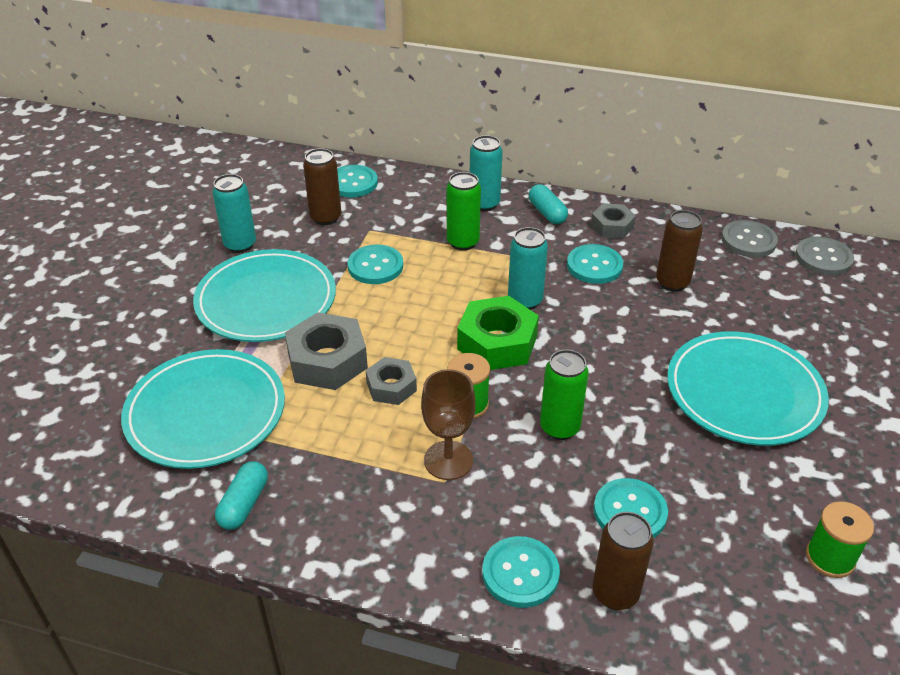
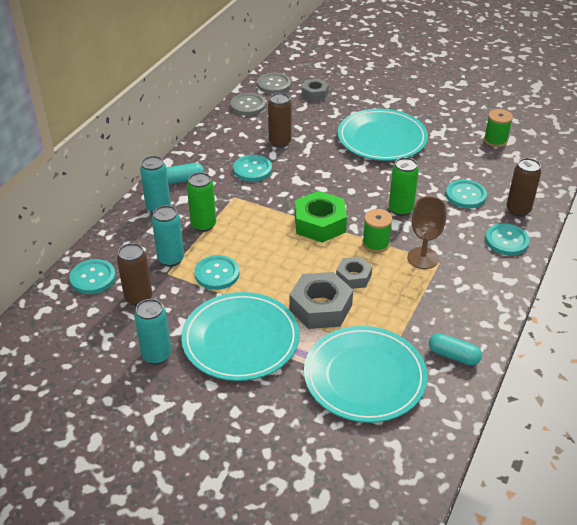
camera: 80 degrees left, 0 degrees up
turquoise can [508,227,548,310] -> turquoise can moved to [152,205,184,267]
grey nut [591,203,636,239] -> grey nut moved to [302,78,329,101]

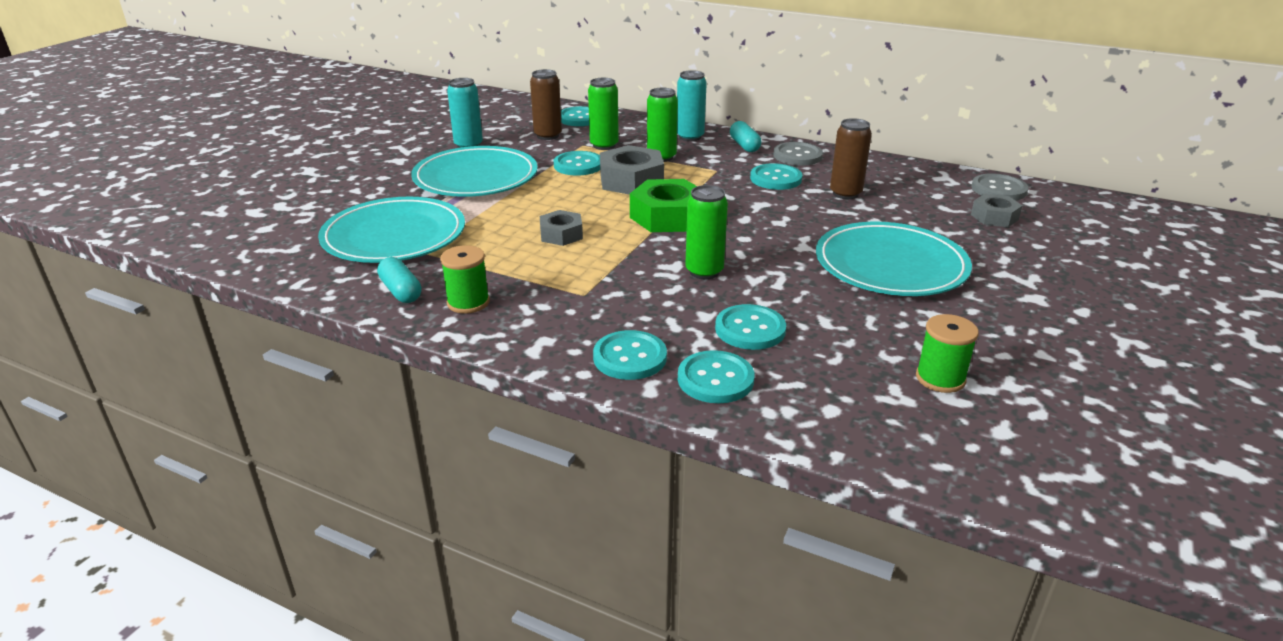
camera: 90 degrees right, 10 degrees down
turquoise can [152,205,184,267] -> green can [588,78,619,150]
grey button [230,93,266,116] -> grey button moved to [773,142,823,166]
grey nut [289,272,353,329] -> grey nut moved to [600,145,664,195]
green spool [362,209,392,253] -> green spool moved to [440,245,490,314]
brown goblet [407,197,446,269] -> none
turquoise capsule [429,333,482,366] -> turquoise capsule turned 60 degrees counterclockwise [377,257,421,303]
brown can [506,158,541,217] -> turquoise button [678,350,755,403]

